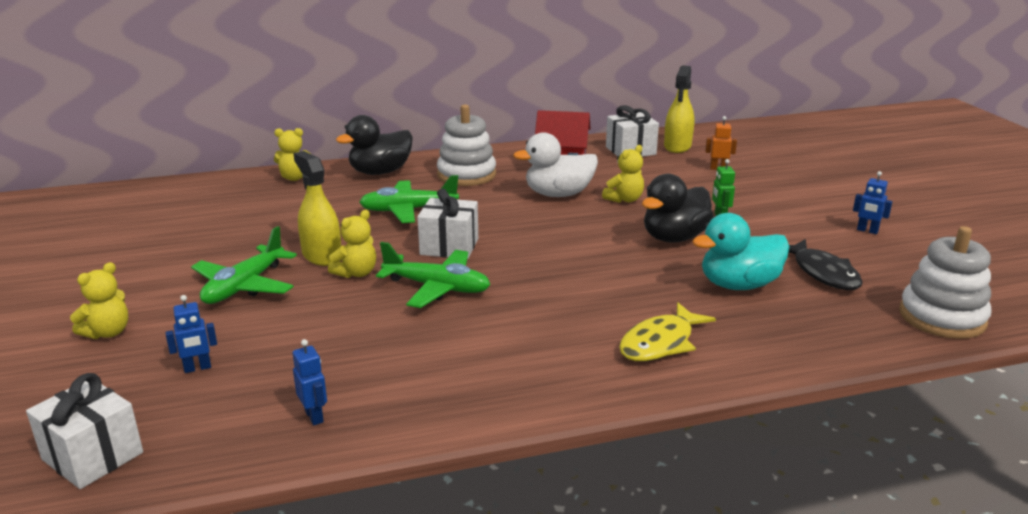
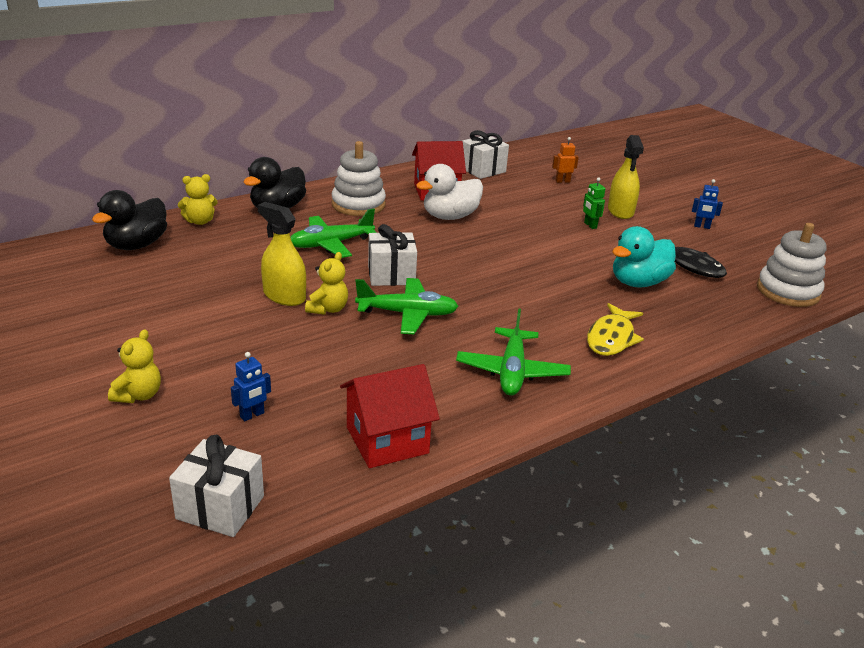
camera: 20 degrees left, 5 degrees up
green plane [191,226,297,304] -> green plane moved to [456,309,571,396]
blue robot [293,339,327,425] -> red house [340,364,440,468]
yellow teddy bear [602,145,644,203] -> none
black duck [642,174,714,243] -> black duck moved to [92,190,167,250]
yellow spray bottle [664,65,695,153] -> yellow spray bottle moved to [608,135,644,219]

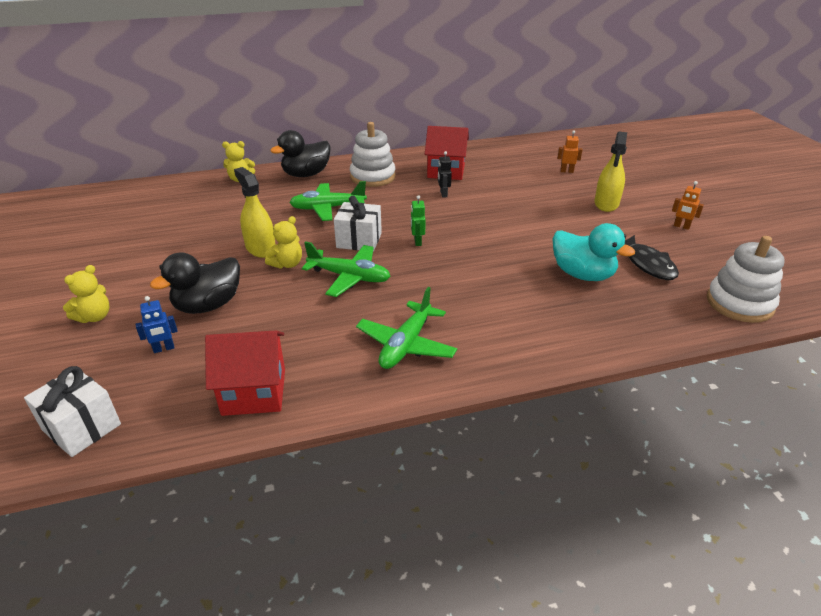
camera: 20 degrees right, 5 degrees up
black duck [92,190,167,250] -> black duck moved to [150,252,240,314]
white duck [416,164,483,220] -> black robot [438,151,452,198]
white gift [462,130,509,179] -> none
green robot [583,177,605,229] -> green robot moved to [411,195,426,246]
yellow fish [587,303,644,356] -> none
turquoise duck [612,226,676,288] -> turquoise duck turned 120 degrees counterclockwise [552,223,635,281]
blue robot [692,179,723,229] -> orange robot [672,181,704,230]

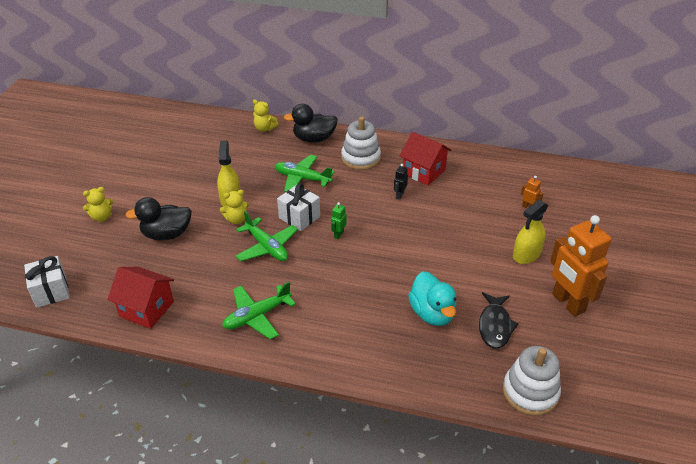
camera: 30 degrees right, 5 degrees up
blue robot [136,296,178,353] -> none
orange robot [672,181,704,230] -> orange robot [550,215,612,317], size x2.48

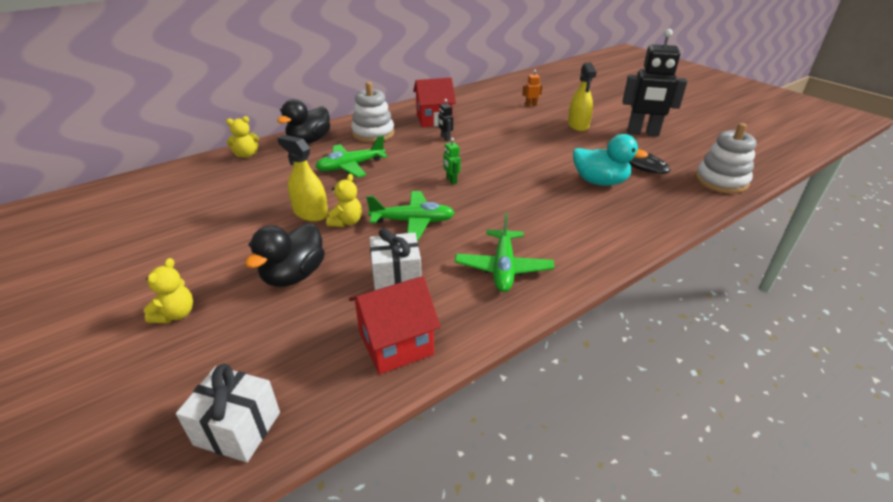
camera: 50 degrees left, 5 degrees down
white gift [277,183,320,231] -> white gift moved to [370,228,422,290]
orange robot [550,215,612,317] -> black robot [622,29,687,137]

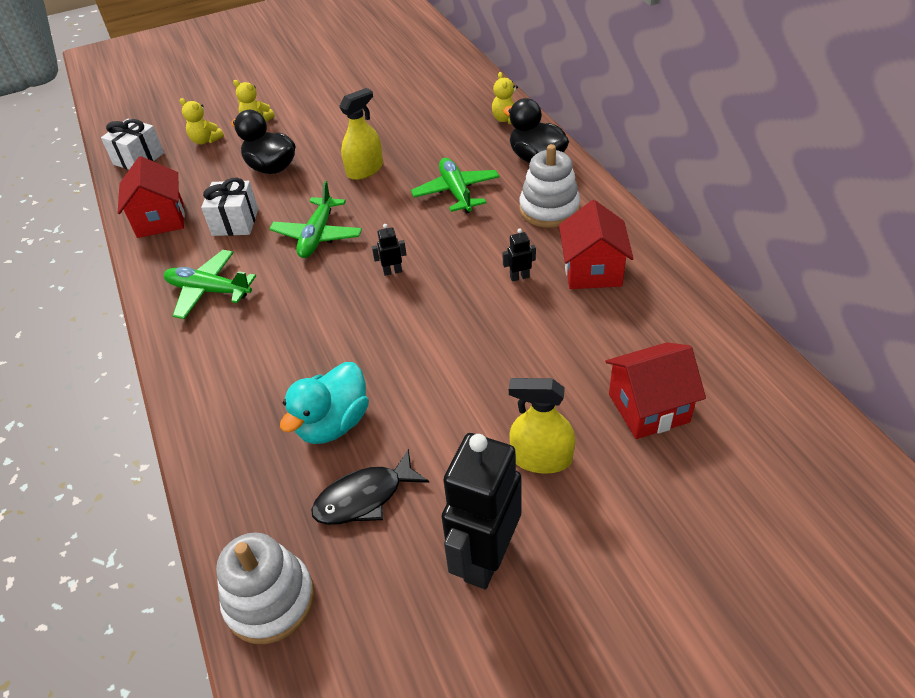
camera: 105 degrees right, 10 degrees up
yellow teddy bear [326,174,362,227] -> yellow teddy bear moved to [180,98,224,144]
green robot [444,137,461,185] -> black robot [372,224,407,276]
orange robot [522,70,542,107] -> red house [605,342,706,439]

